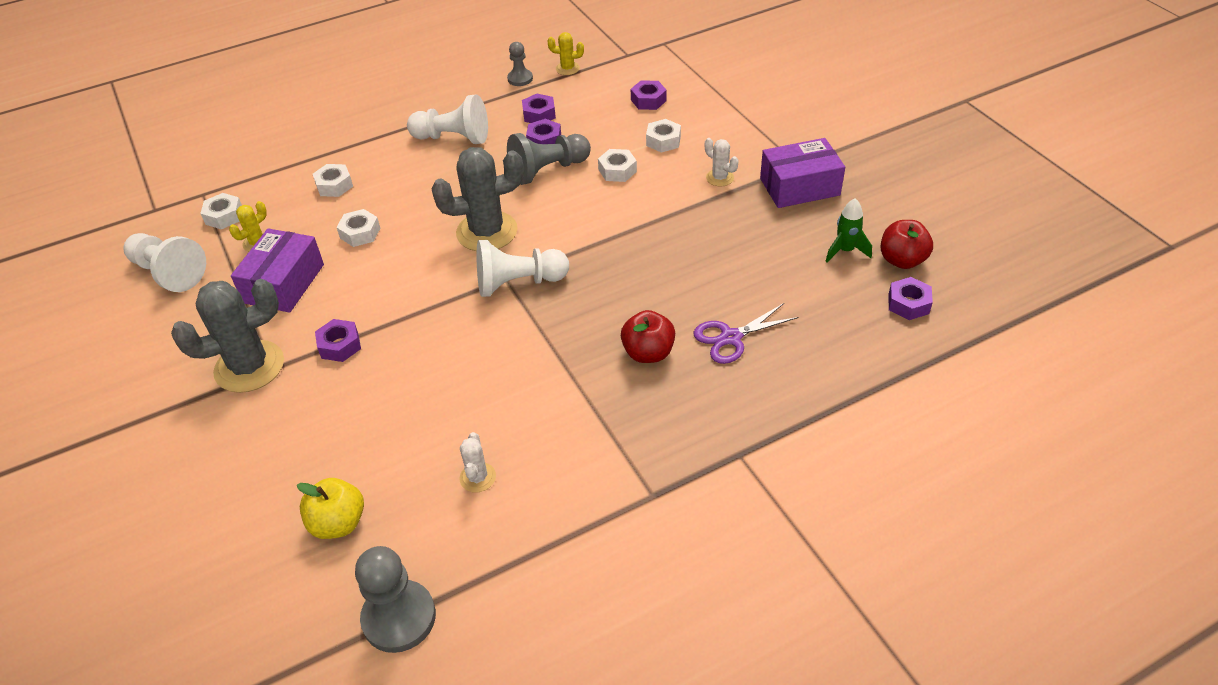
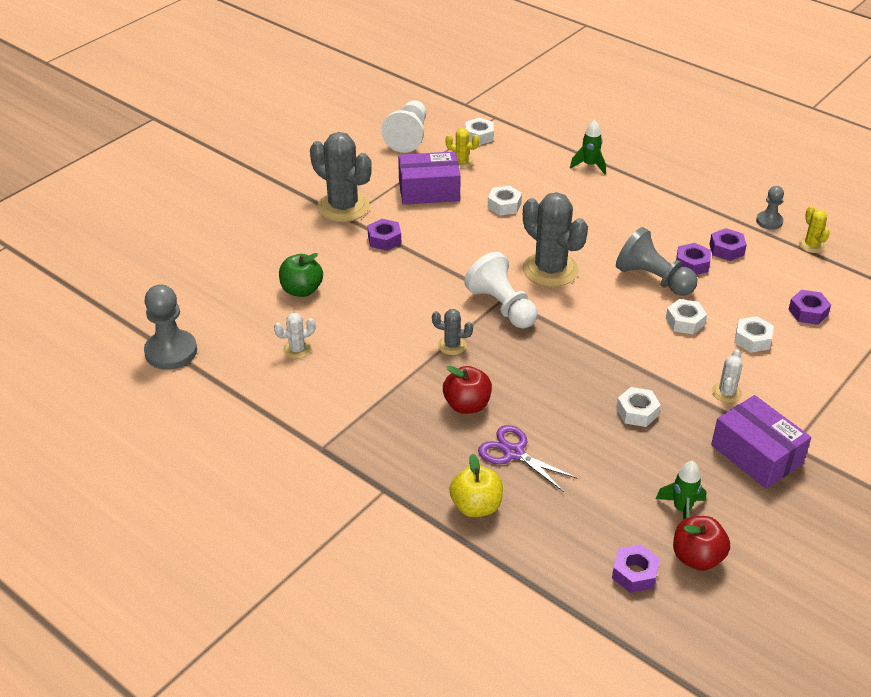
camera: 65 degrees right, 5 degrees down
yellow apple [297,478,364,539] -> yellow apple moved to [450,454,503,517]
white nut [313,164,353,197] -> white nut moved to [616,387,661,427]
white pawn [407,95,488,144] -> none
none -> green apple [279,253,323,297]
none -> grey cactus [432,309,473,355]
none -> green rocket [570,120,606,175]

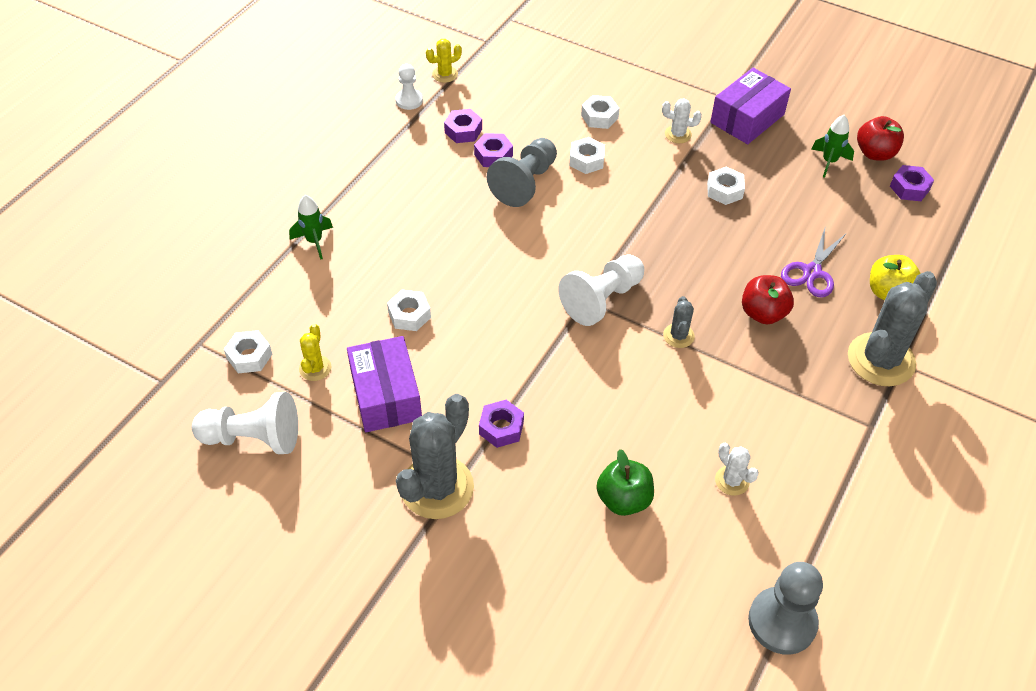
camera: 100 degrees left, 10 degrees up
grey cactus [523,192,588,287] -> grey cactus moved to [848,271,937,386]
grey pawn [756,186,784,230] -> white pawn [396,64,423,110]
purple nut [788,290,831,325] -> none

